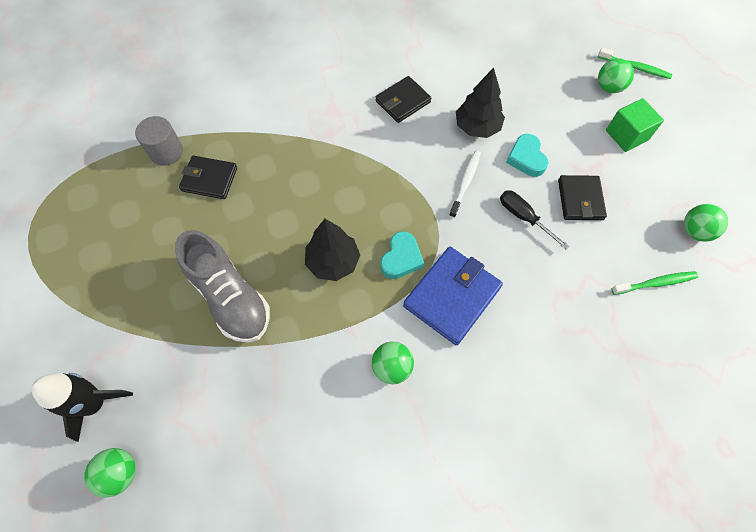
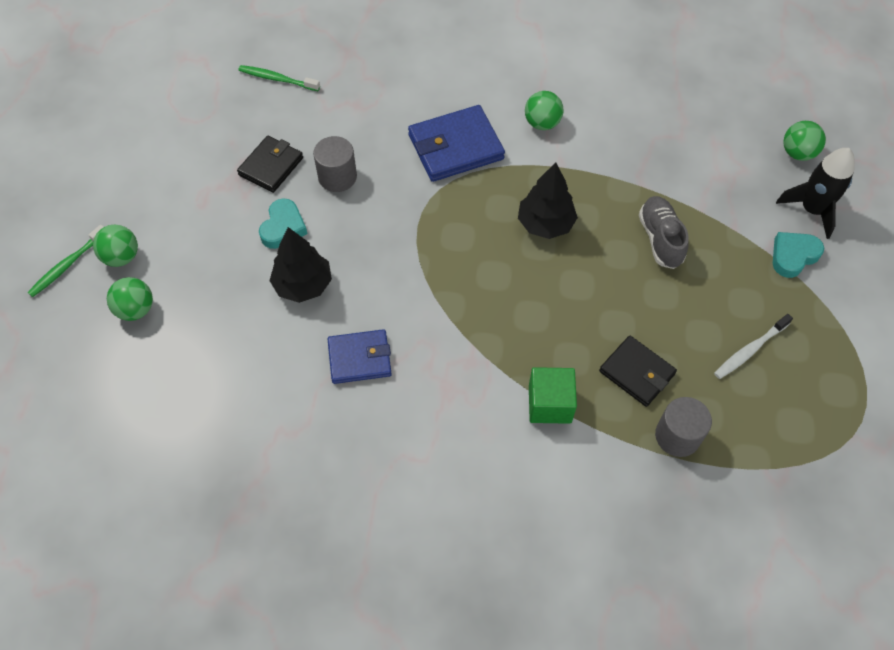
camera: 150 degrees left, 5 degrees down
grey shoe [175,230,270,343] -> grey shoe [639,196,689,269], size x0.66
black wallet [376,76,431,123] -> blue wallet [328,329,392,384]
turquoise heart [380,231,424,279] -> turquoise heart moved to [773,232,824,278]
white toothbrush [449,150,481,218] -> white toothbrush moved to [714,314,793,379]
black screwdriver [500,190,569,249] -> grey cylinder [313,136,357,192]
green toothbrush [598,48,672,79] -> green toothbrush turned 105 degrees counterclockwise [27,225,104,297]
green cube [606,98,664,152] -> green cube moved to [529,367,577,424]
green ball [684,204,728,242] -> green ball moved to [107,277,153,321]

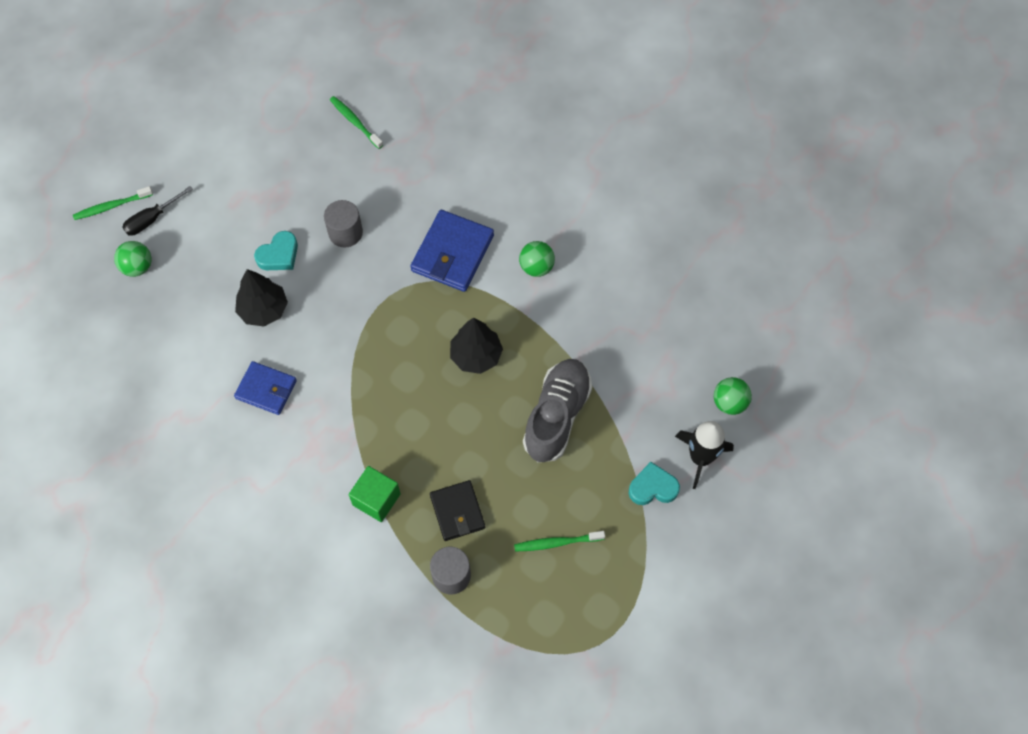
camera: 30 degrees right, 5 degrees up
green ball [93,225,138,267] -> black screwdriver [122,186,193,236]
black wallet [237,136,303,193] -> none
blue wallet [408,105,505,182] -> blue wallet turned 75 degrees counterclockwise [410,210,494,292]
grey shoe [639,196,689,269] -> grey shoe [523,359,592,462], size x1.51
white toothbrush [714,314,793,379] -> green toothbrush [514,531,605,552]

